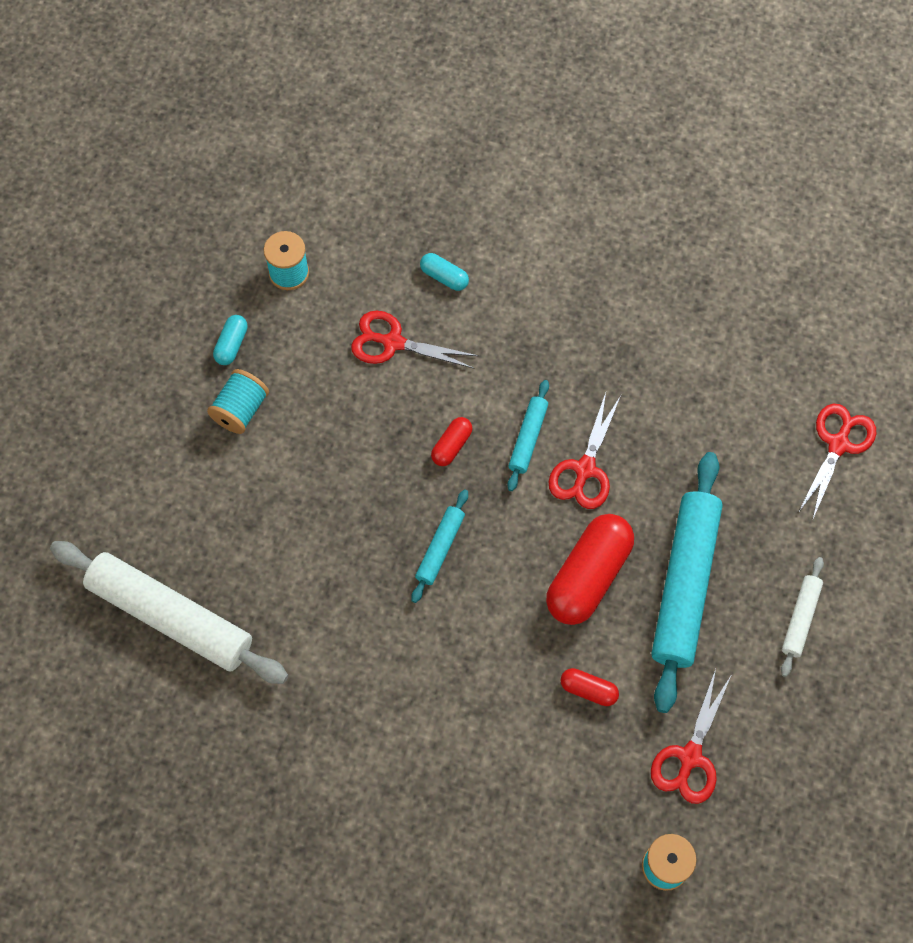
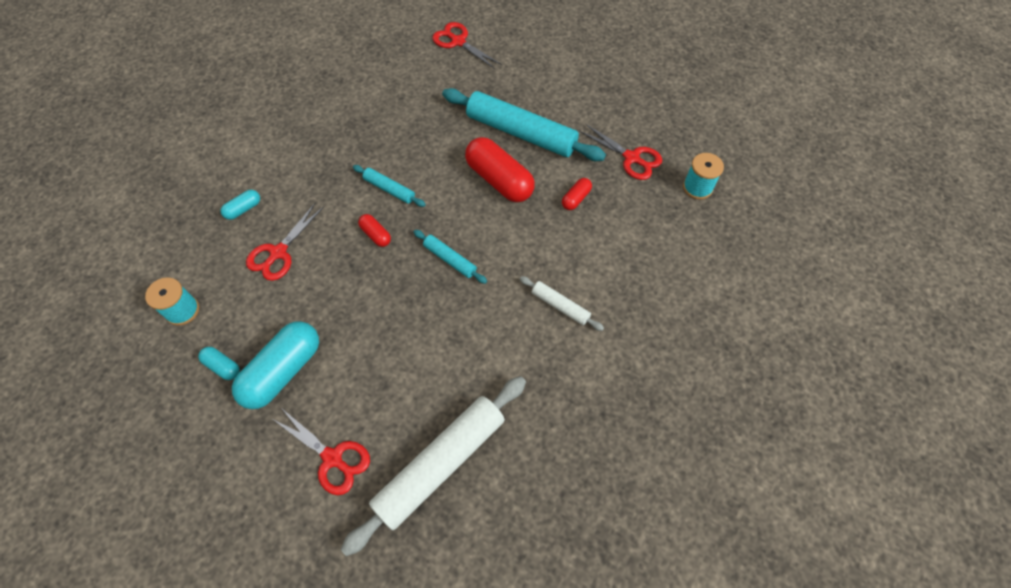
camera: 75 degrees left, 5 degrees down
turquoise spool [207,369,269,434] -> turquoise capsule [232,321,319,409]
red scissors [549,393,621,509] -> red scissors moved to [271,409,370,495]
white rolling pin [781,557,824,677] -> white rolling pin moved to [520,276,604,331]

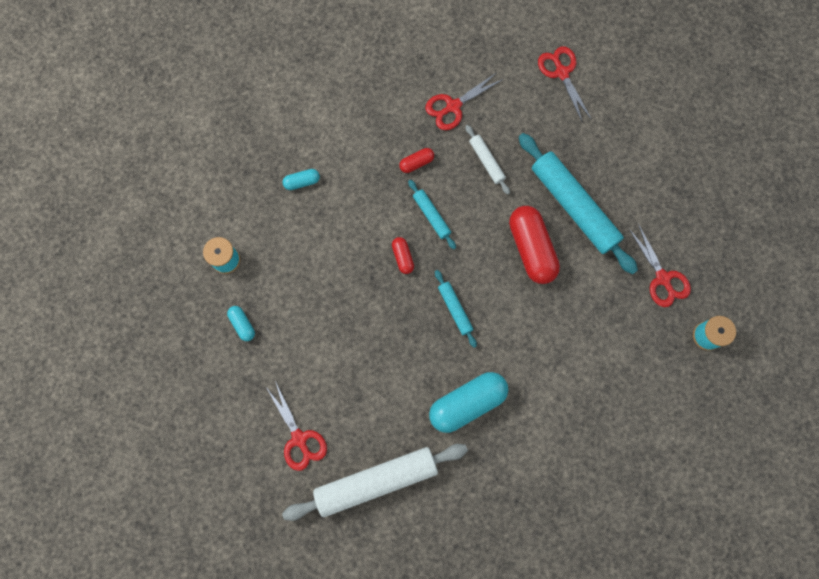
camera: 25 degrees right, 15 degrees up
turquoise capsule [232,321,319,409] -> turquoise capsule moved to [429,372,508,433]
red scissors [246,203,324,281] -> red scissors moved to [425,72,503,130]
white rolling pin [520,276,604,331] -> white rolling pin moved to [465,125,510,195]
red capsule [562,178,592,210] -> red capsule moved to [399,148,434,173]

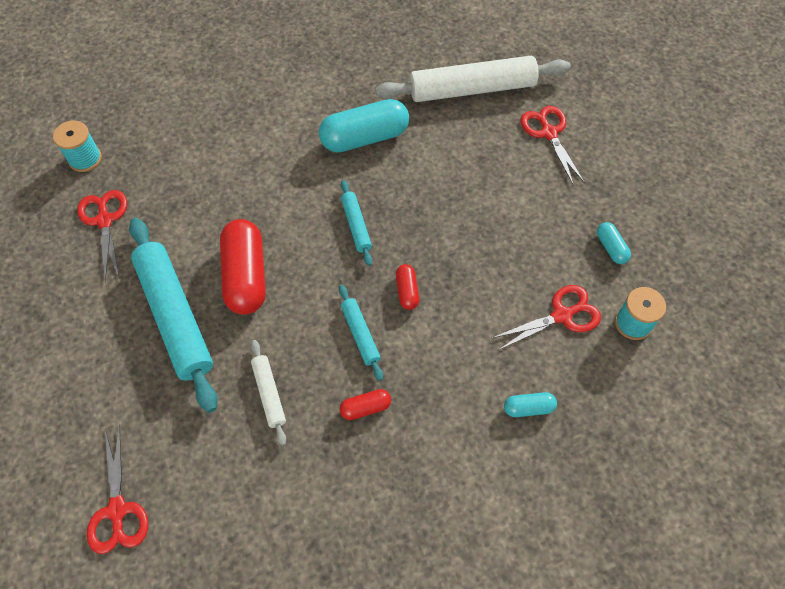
camera: 170 degrees left, 15 degrees down
red scissors [425,72,503,130] -> red scissors moved to [492,285,601,350]

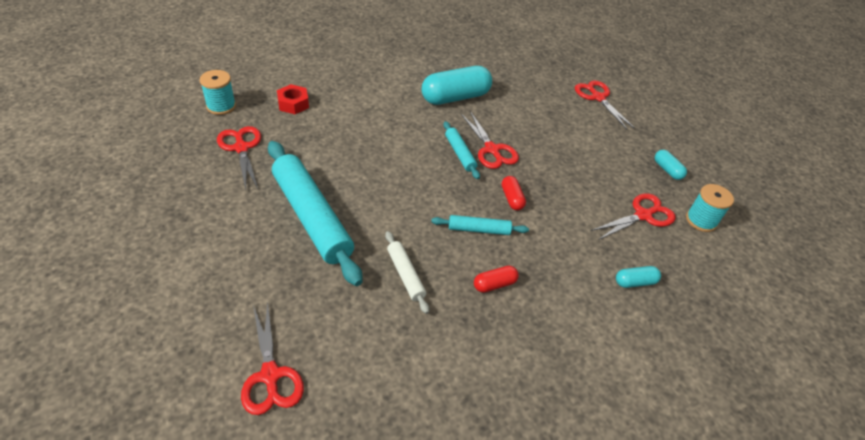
camera: 10 degrees left, 15 degrees down
red capsule [220,219,266,314] -> none
turquoise rolling pin [339,285,383,381] -> turquoise rolling pin turned 60 degrees counterclockwise [431,215,529,235]
white rolling pin [375,56,571,102] -> none
none -> red nut [277,84,309,114]
none -> red scissors [461,111,519,169]

